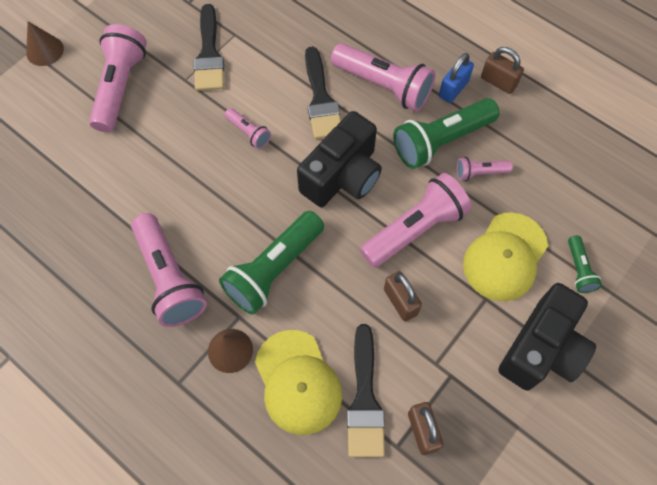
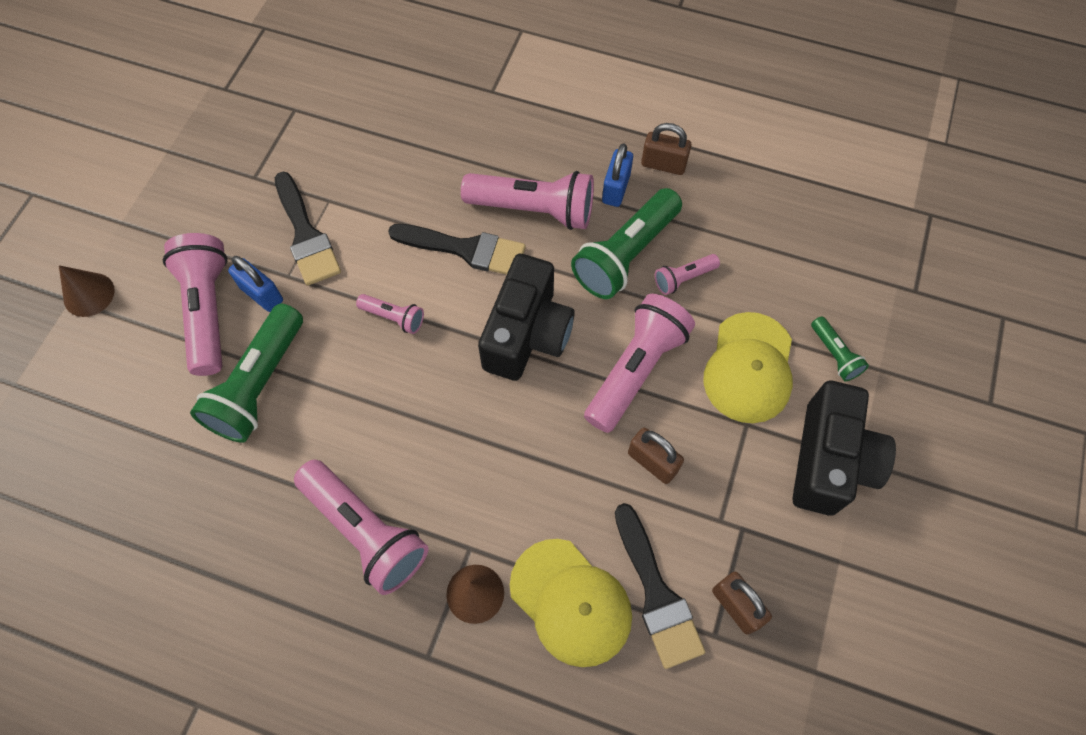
camera: 20 degrees left, 0 degrees up
green flashlight [219,211,324,314] -> green flashlight moved to [190,303,303,443]
black brush [305,47,341,139] -> black brush turned 45 degrees counterclockwise [388,224,526,275]
none -> blue padlock [228,256,283,312]

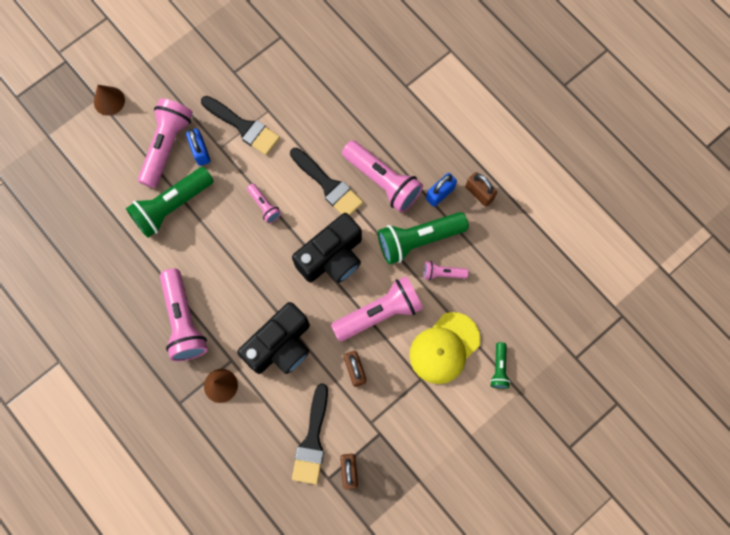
camera: 30 degrees right, 10 degrees up
black brush [275,172,341,286] -> black brush turned 60 degrees counterclockwise [201,96,280,155]
yellow cap [510,539,632,667] -> none
black camera [792,381,896,516] -> black camera moved to [237,302,310,374]

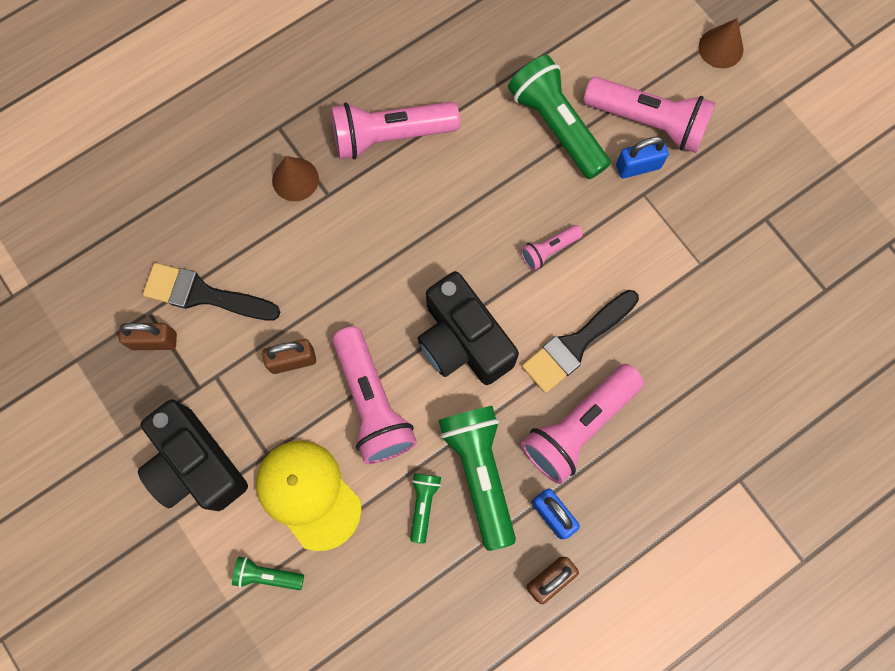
camera: 95 degrees right, 0 degrees up
black brush [201,96,280,155] -> none
black camera [237,302,310,374] -> black camera moved to [138,399,248,511]
pink flashlight [424,261,469,280] -> green flashlight [410,473,441,544]

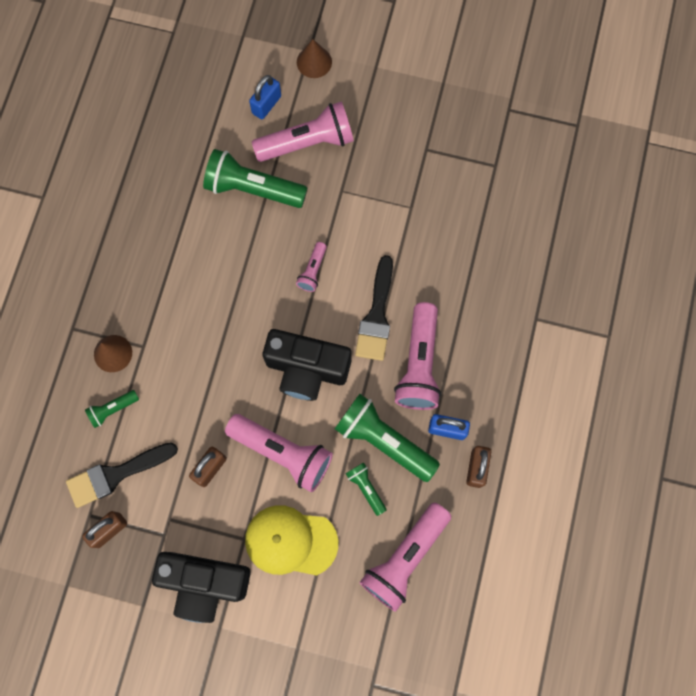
camera: 40 degrees left, 0 degrees up
green flashlight [232,557,304,590] -> green flashlight moved to [85,390,139,428]
pink flashlight [331,102,460,160] -> pink flashlight moved to [360,502,451,612]
blue padlock [616,137,669,178] -> blue padlock moved to [249,75,281,119]

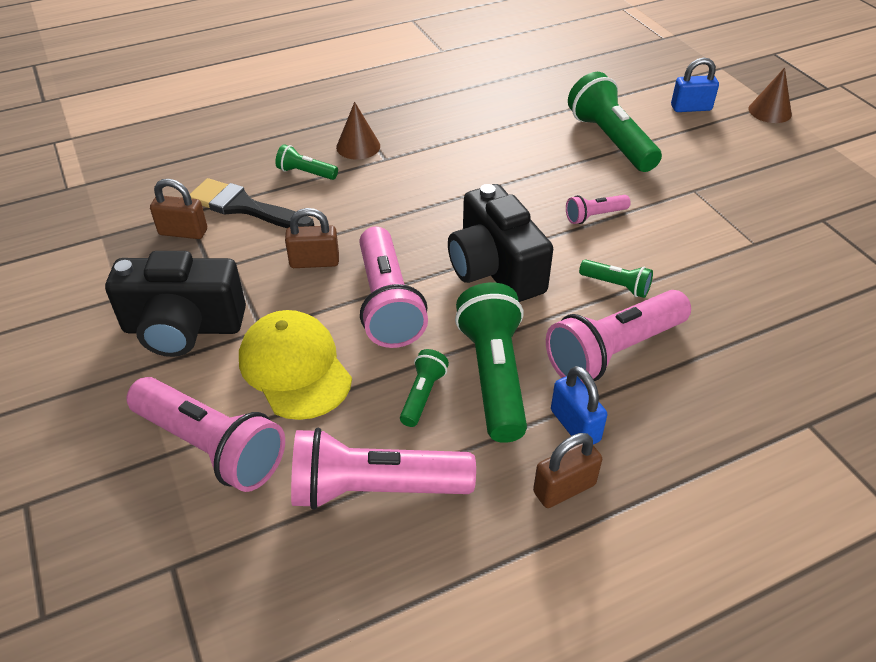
camera: 50 degrees right, 30 degrees down
black camera [152,552,251,623] -> black camera turned 60 degrees counterclockwise [105,251,246,357]
pink flashlight [252,101,354,162] -> pink flashlight moved to [126,377,285,492]
black brush [355,255,393,361] -> green flashlight [579,260,653,298]

